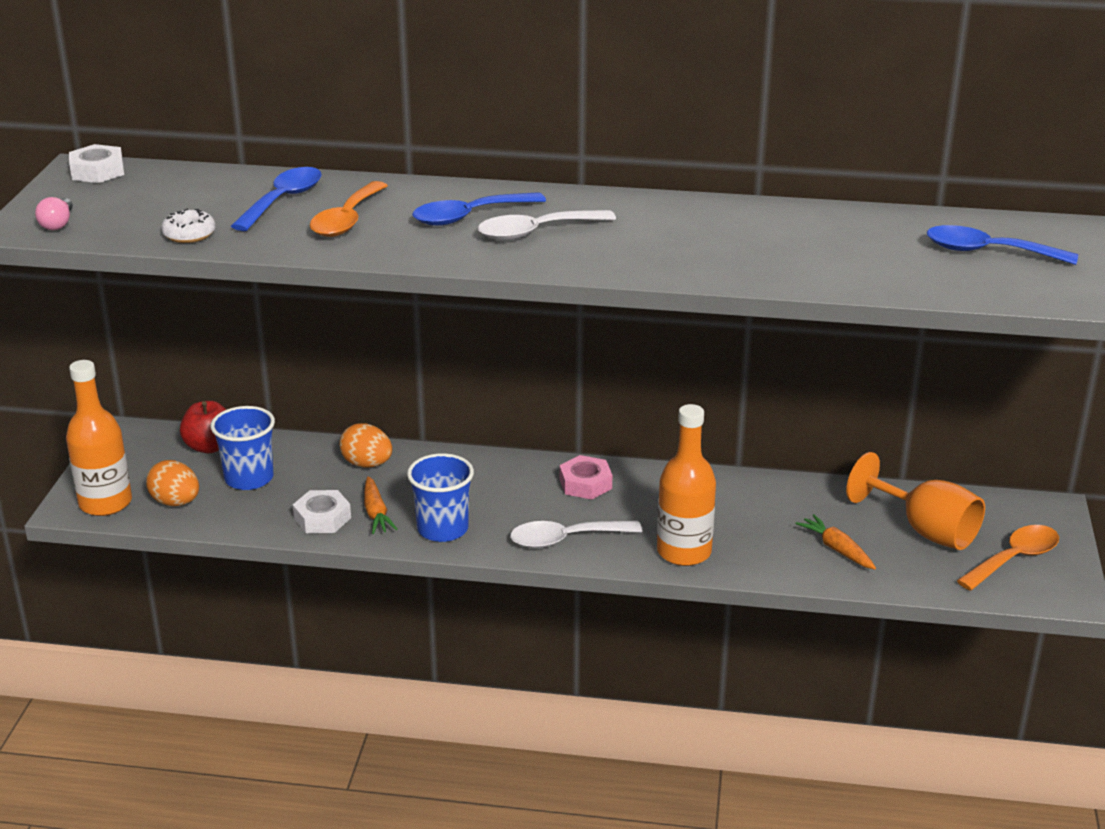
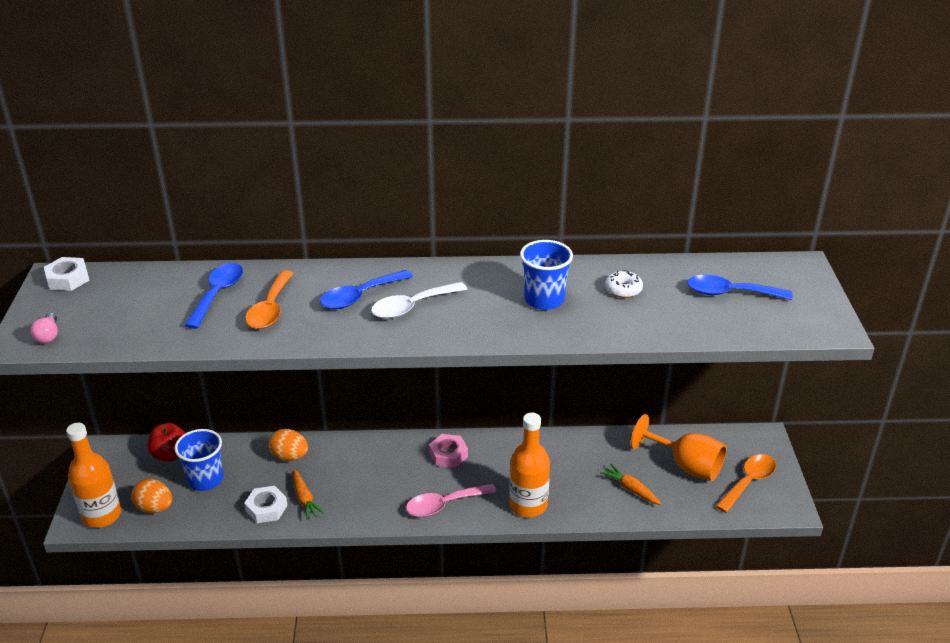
camera: 10 degrees left, 5 degrees up
white donut [161,209,215,243] -> white donut moved to [605,270,643,298]
blue cup [407,453,474,542] -> blue cup moved to [520,240,573,310]
white spoon [510,521,642,548] -> pink spoon [406,484,497,517]

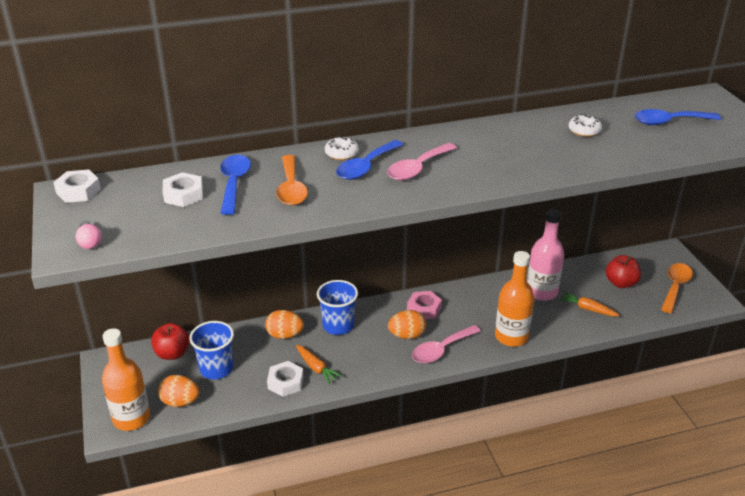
camera: 15 degrees left, 0 degrees up
white spoon [371,282,467,319] -> pink spoon [387,143,457,181]
blue cup [520,240,573,310] -> blue cup moved to [317,280,358,335]
orange goblet [630,414,727,481] -> red apple [606,255,641,288]
none -> white nut [162,172,203,207]
none -> white donut [325,136,359,160]
none -> orange egg [388,310,426,339]
none -> pink bottle [527,209,564,301]

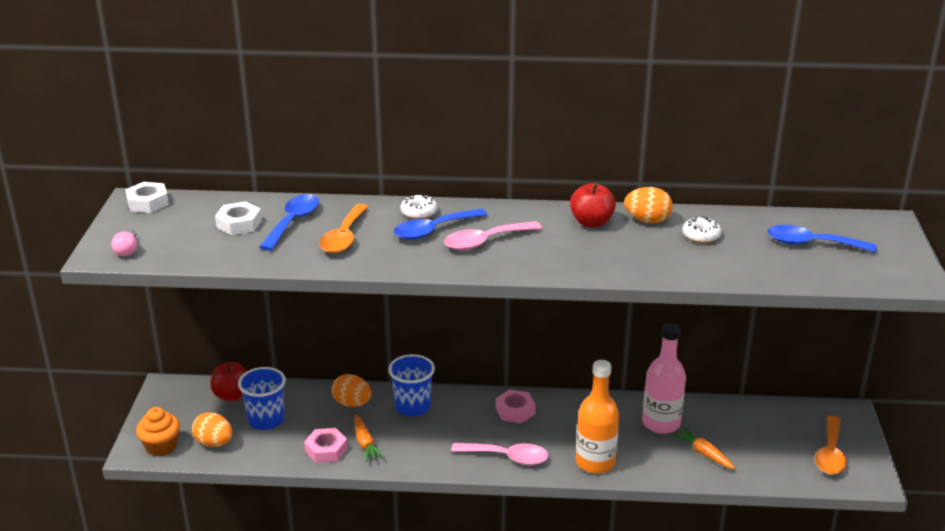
camera: 20 degrees right, 5 degrees down
orange bottle [102,328,150,431] -> orange cupcake [136,407,180,457]
white nut [267,361,304,397] -> pink nut [304,428,348,463]
orange egg [388,310,426,339] -> orange egg moved to [624,187,673,223]
pink spoon [412,325,481,363] -> pink spoon turned 150 degrees counterclockwise [451,443,549,465]
red apple [606,255,641,288] -> red apple moved to [570,183,616,228]
orange spoon [661,263,693,313] -> orange spoon turned 150 degrees clockwise [815,416,847,475]

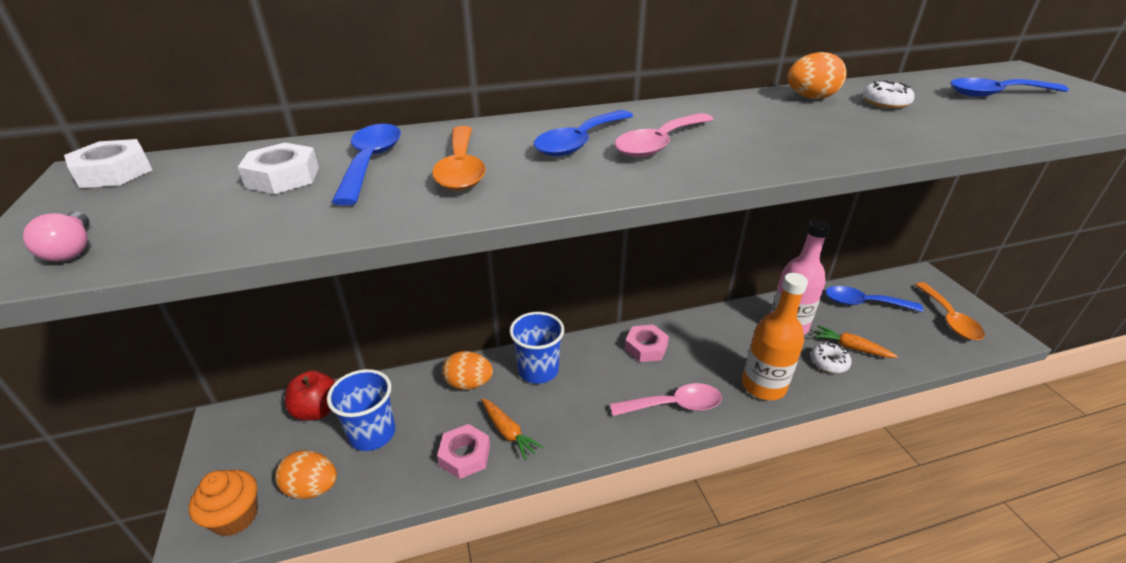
camera: 20 degrees left, 5 degrees up
white donut [401,194,438,219] -> white donut moved to [810,342,852,373]
red apple [570,183,616,228] -> none
none -> blue spoon [825,286,923,312]

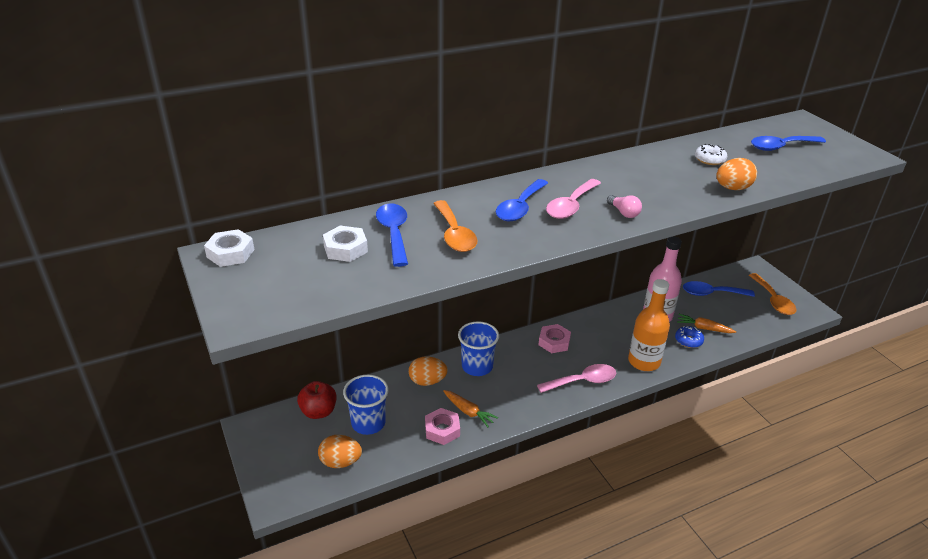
camera: 10 degrees left, 0 degrees up
pink light bulb [23,211,90,262] -> pink light bulb moved to [607,195,642,218]
orange cupcake [188,470,258,536] -> none
orange egg [787,52,847,99] -> orange egg moved to [716,158,757,190]
white donut [810,342,852,373] -> blue donut [675,326,704,348]

